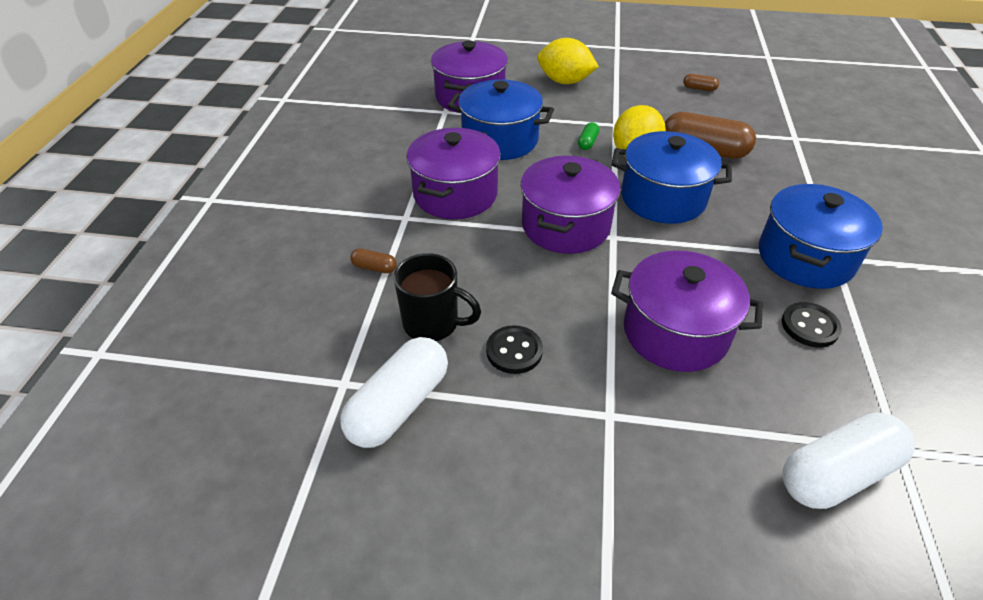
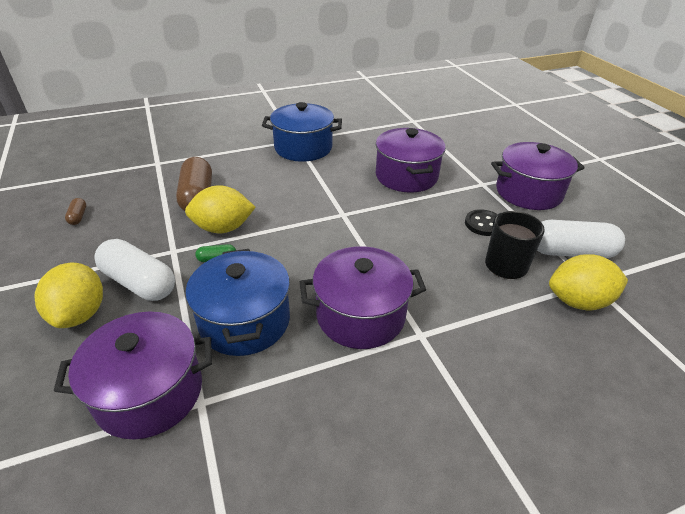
camera: 120 degrees left, 5 degrees down
brown capsule [350,248,397,273] -> none
purple pot [520,155,621,254] -> purple pot moved to [491,142,584,210]
blue pot [611,131,732,224] -> none
black button [782,302,842,348] -> none
white capsule [783,412,915,509] -> white capsule moved to [94,239,175,301]
none -> yellow lemon [549,254,628,311]

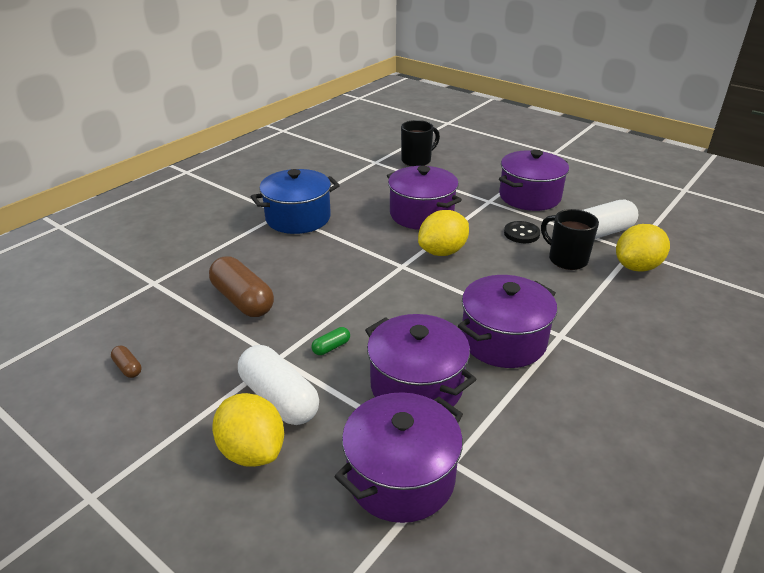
camera: 30 degrees left, 5 degrees down
white capsule [94,239,175,301] -> white capsule turned 45 degrees clockwise [238,345,319,425]
yellow lemon [185,185,256,233] -> yellow lemon moved to [418,210,469,256]
blue pot [185,249,290,356] -> purple pot [365,314,477,406]
none -> black mug [401,120,440,166]

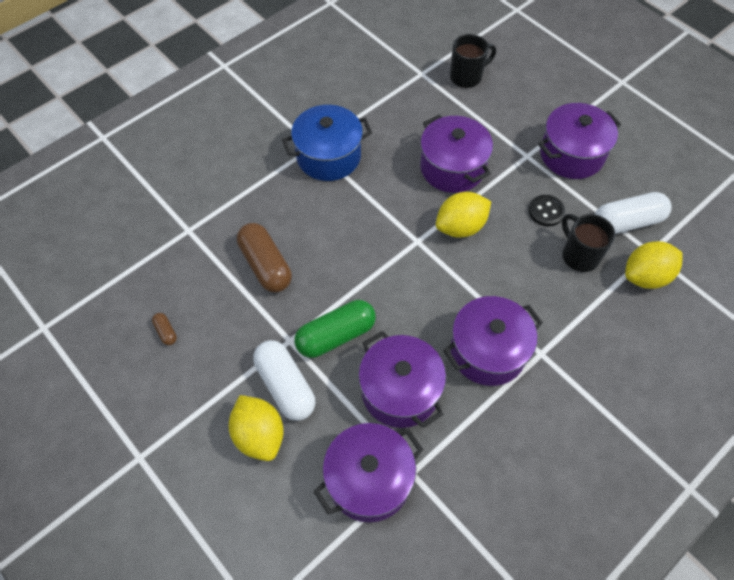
camera: 10 degrees right, 25 degrees up
green capsule [311,327,350,355] -> green capsule [294,300,376,358], size x2.27

